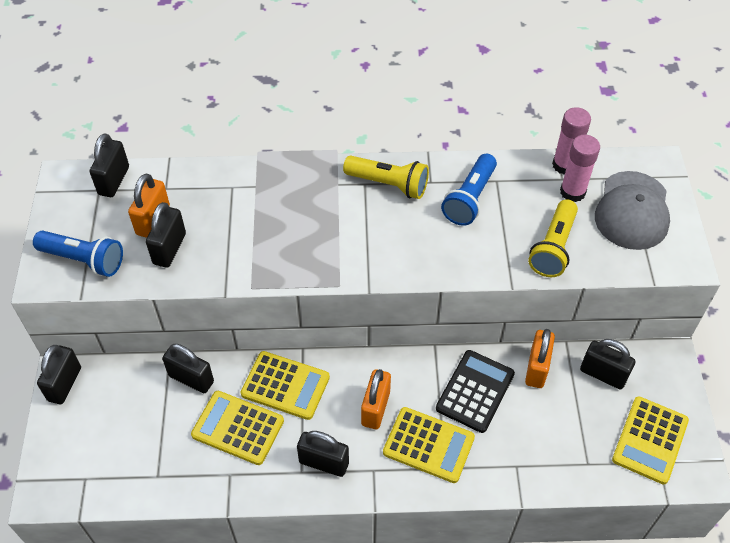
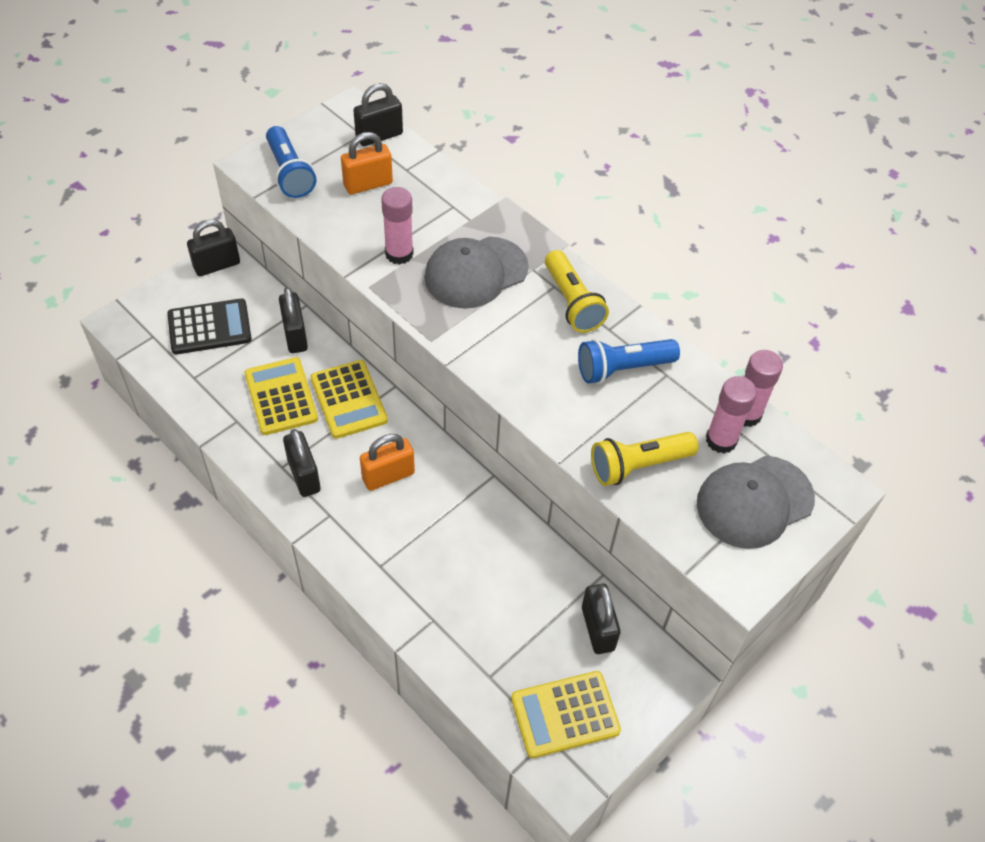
camera: 45 degrees right, 0 degrees up
black padlock [146,202,186,268] -> none
yellow calculator [383,407,475,483] -> none
black calculator [436,350,515,433] -> black calculator moved to [167,298,252,354]
orange padlock [525,329,555,388] -> none
none -> pink glue stick [381,187,414,265]
none -> grey cap [424,237,529,309]

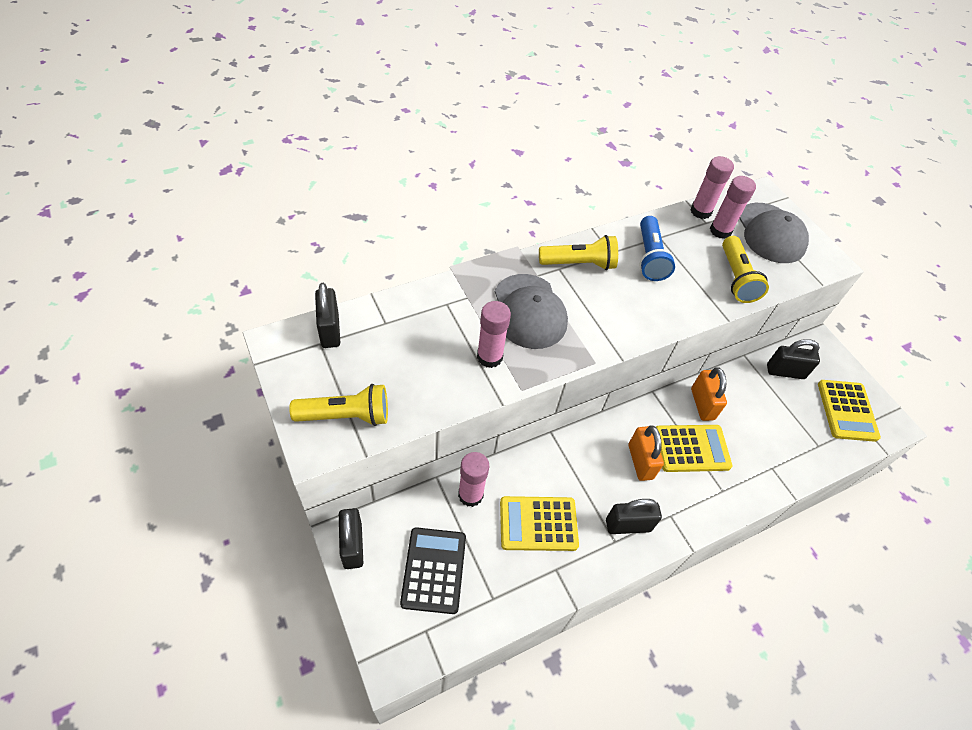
camera: 75 degrees left, 0 degrees up
blue flashlight [266,126,316,198] -> yellow flashlight [289,384,388,426]
black padlock [279,287,308,353] -> pink glue stick [458,452,489,507]
yellow calculator [310,360,388,439] -> yellow calculator moved to [656,425,732,472]
orange padlock [341,132,393,195] -> orange padlock moved to [691,367,727,421]

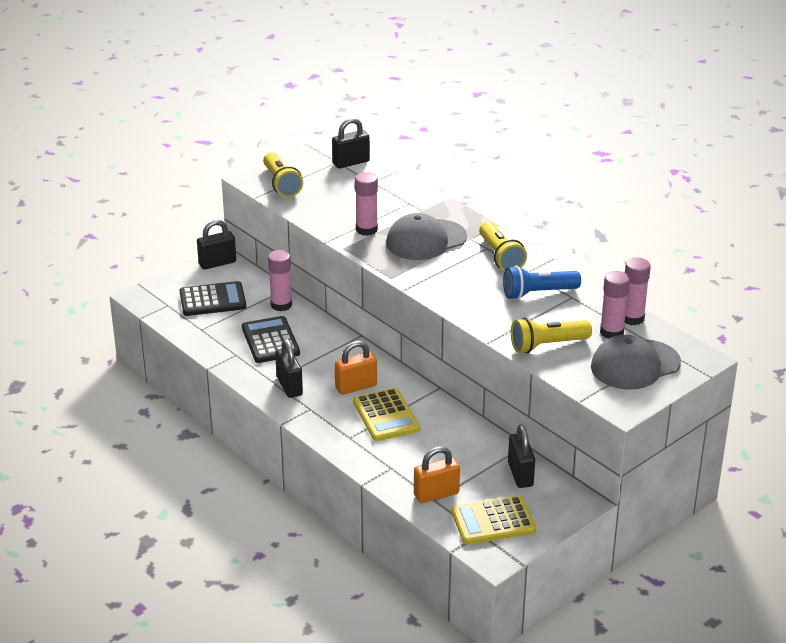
camera: 80 degrees right, 20 degrees down
yellow calculator [500,496,579,551] -> black calculator [242,316,300,363]
orange padlock [691,367,727,421] -> orange padlock moved to [414,446,460,503]

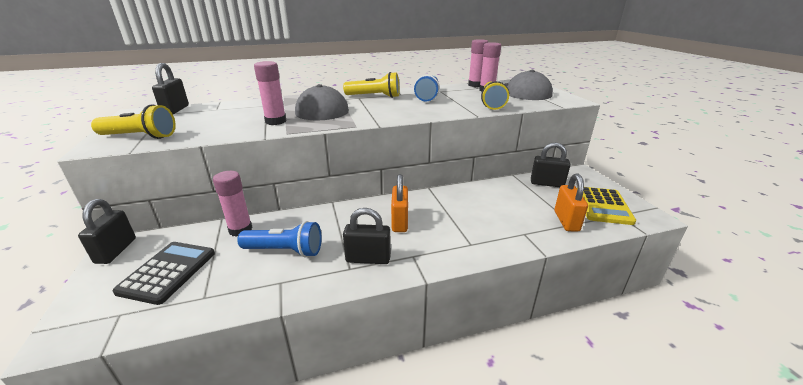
camera: 65 degrees left, 5 degrees down
black calculator [242,316,300,363] -> blue flashlight [237,221,322,258]
yellow calculator [353,388,420,441] -> none

